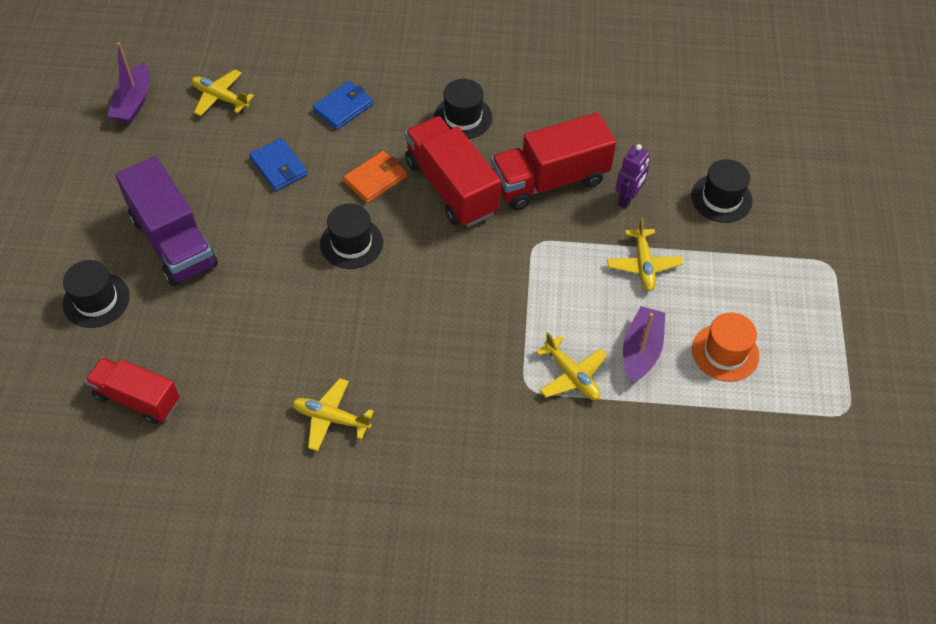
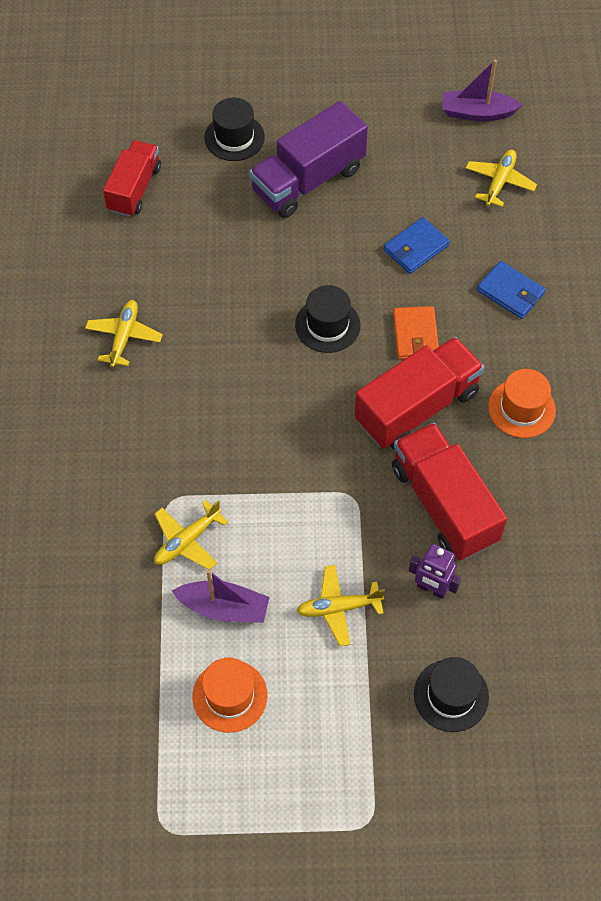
camera: 85 degrees right, 5 degrees up
orange wallet [343,151,407,203] -> orange wallet turned 45 degrees clockwise [393,306,439,360]
black hat [434,79,492,139] -> orange hat [488,369,556,438]

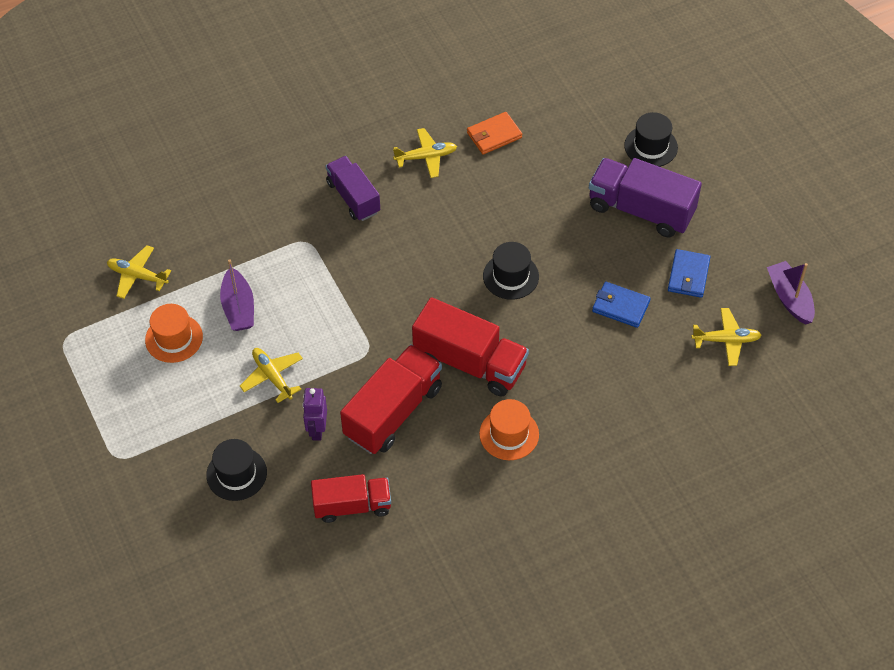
camera: 65 degrees right, 5 degrees down
red truck [103,140,161,217] -> red truck moved to [311,474,391,523]
yellow plane [154,500,228,570] -> yellow plane moved to [107,245,171,299]
orange wallet [393,306,439,360] -> orange wallet moved to [467,112,522,154]
blue wallet [477,261,546,319] -> blue wallet moved to [668,249,710,298]
none -> purple truck [326,156,380,221]

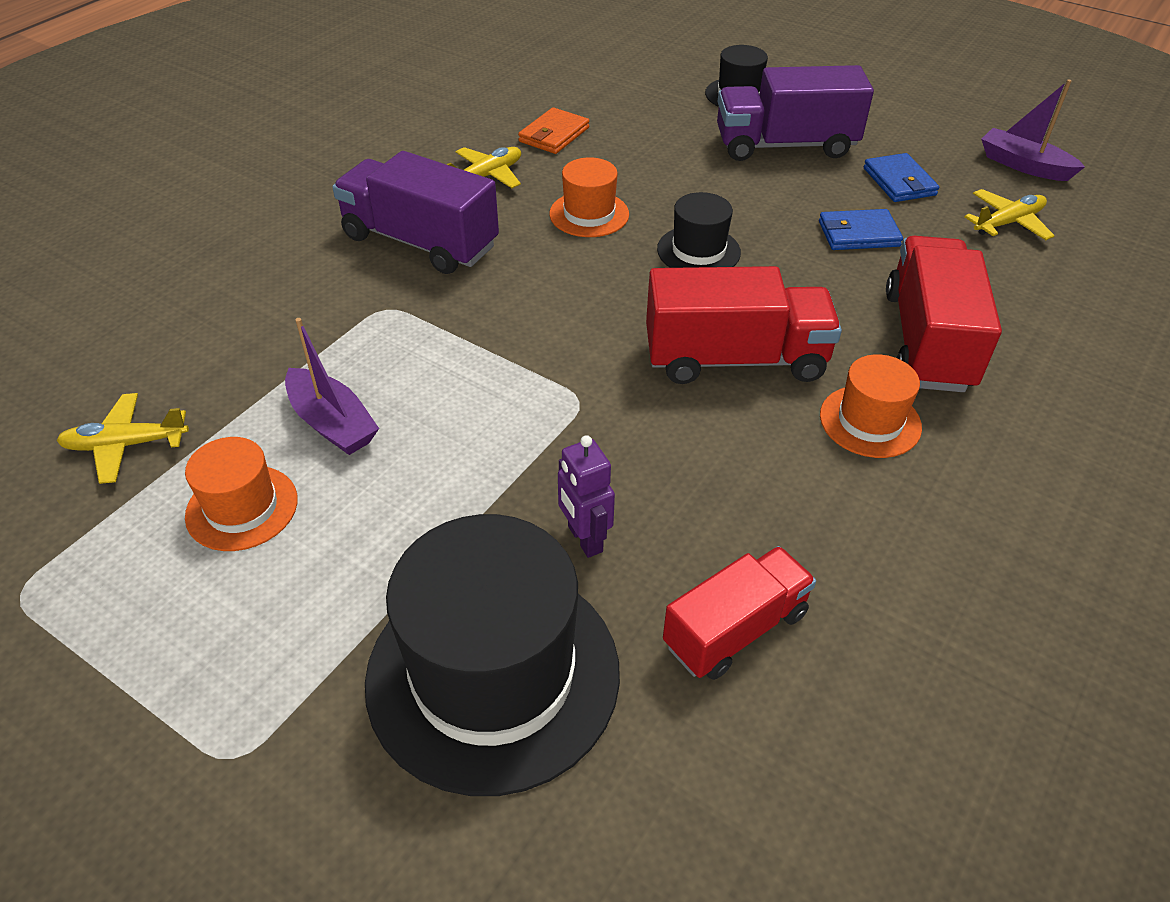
camera: 30 degrees left, 10 degrees down
black hat [206,439,267,501] -> black hat [365,514,620,796], size x2.01
yellow plane [240,348,303,403] -> none
purple truck [326,156,380,221] -> purple truck [332,151,499,274], size x1.52
red truck [340,344,442,454] -> red truck moved to [886,236,1002,392]
none -> orange hat [550,157,629,237]

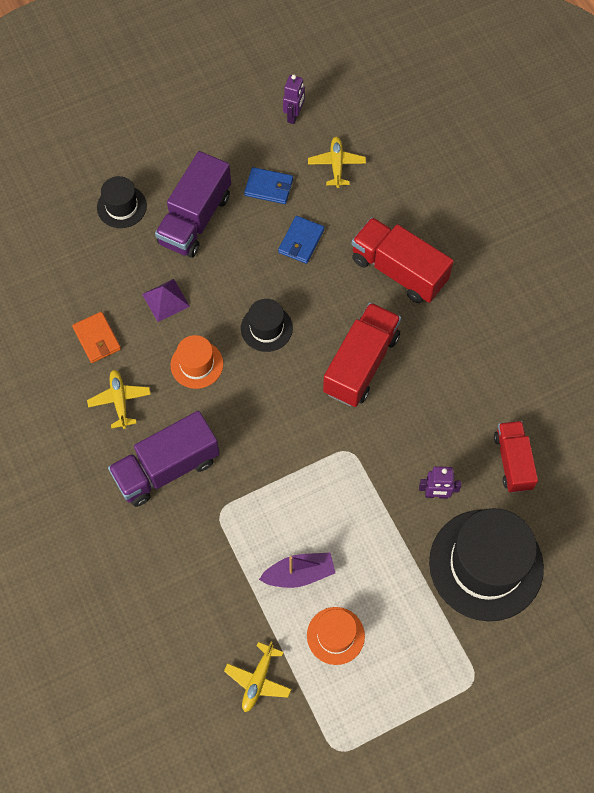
camera: 60 degrees left, 20 degrees up
orange hat [820,354,922,458] -> none
purple boat [982,79,1085,181] -> purple robot [283,75,305,124]
none -> purple pyramid [142,279,190,322]

